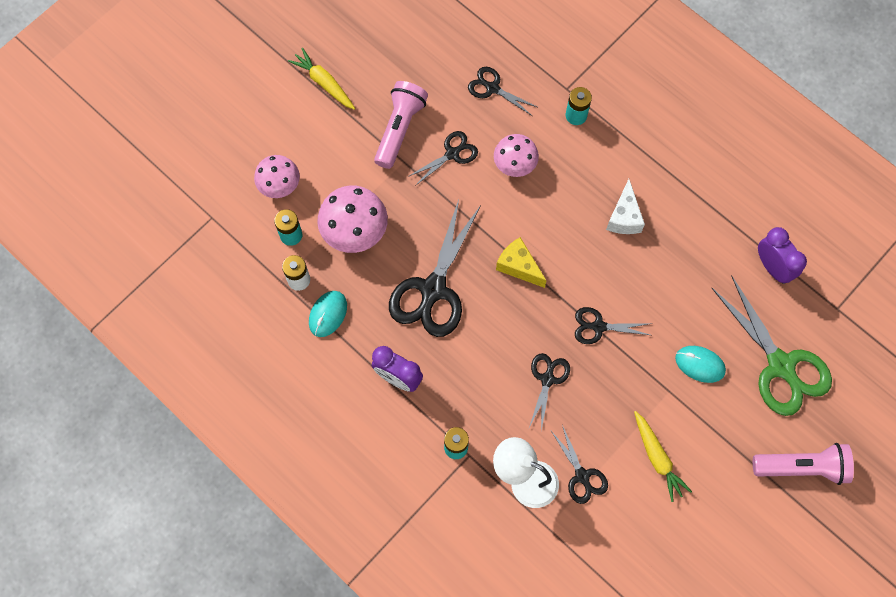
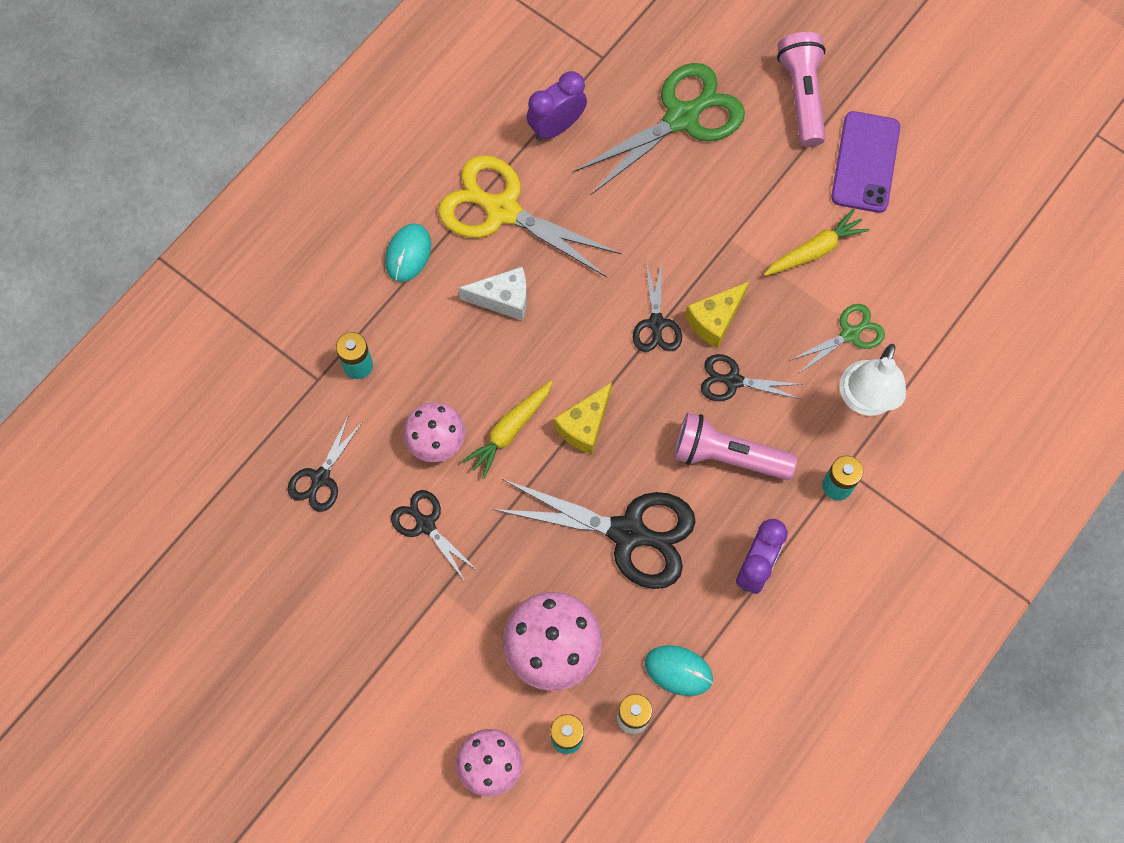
camera: 95 degrees left, 0 degrees up
yellow carrot [288,48,355,110] -> yellow carrot moved to [462,381,552,479]
pink flashlight [374,81,428,169] -> pink flashlight moved to [674,413,797,480]
black scissors [551,425,608,504] -> green scissors [789,304,885,373]
turquoise mouse [675,346,726,383] -> turquoise mouse moved to [385,223,431,282]
none -> yellow scissors [438,155,622,277]
none -> yellow cheese [685,282,749,348]
none -> purple phone [831,111,900,213]

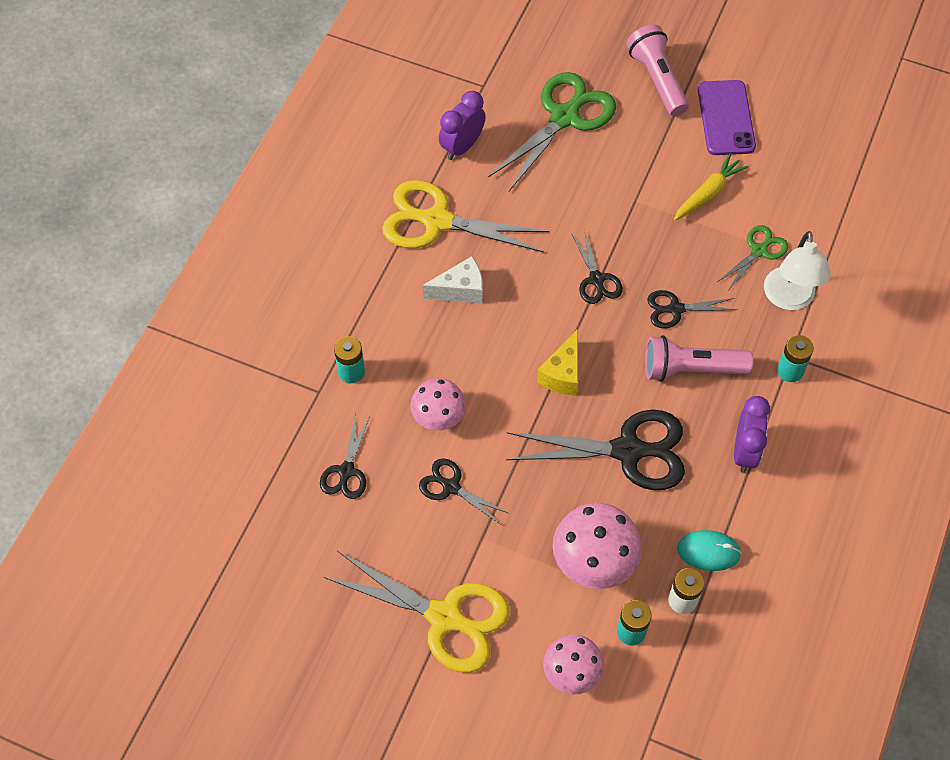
camera: 15 degrees left, 10 degrees down
turquoise mouse [385,223,431,282] -> none
yellow carrot [462,381,552,479] -> none
yellow cheese [685,282,749,348] -> none
none -> yellow scissors [324,551,510,673]

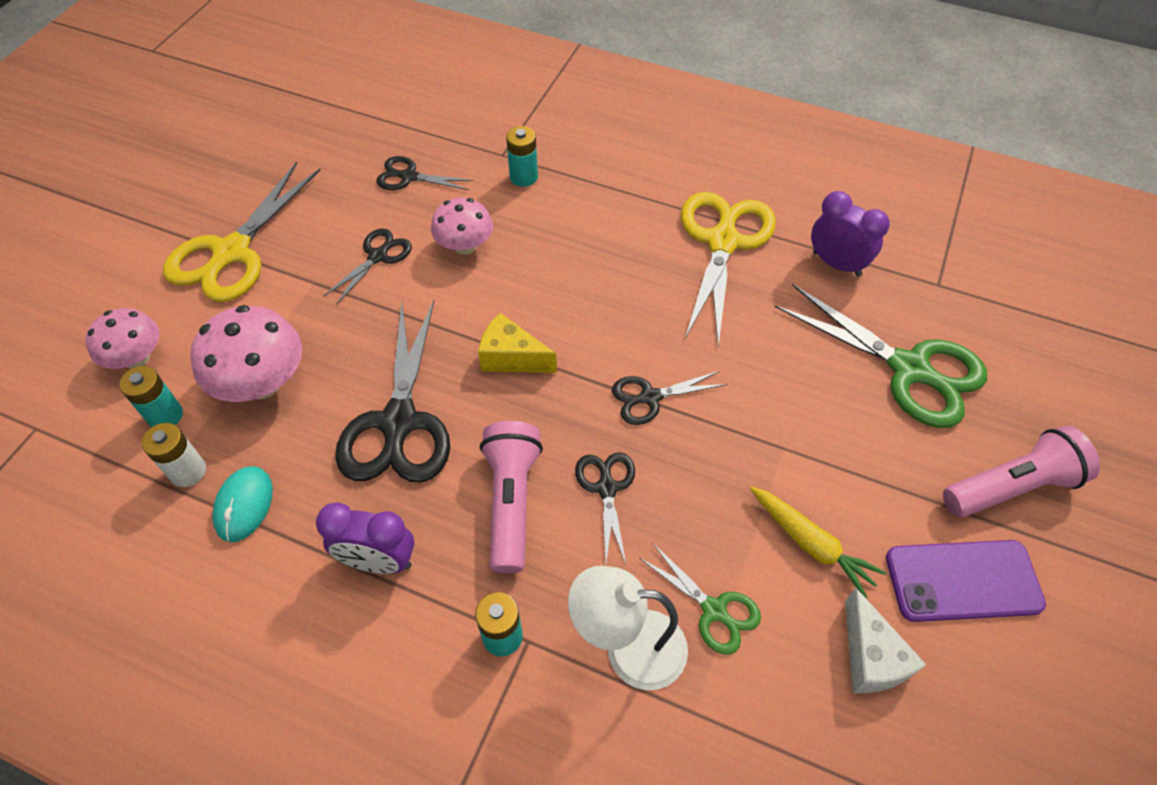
camera: 90 degrees right, 5 degrees down
white cheese [422,256,483,304] -> white cheese moved to [845,588,926,693]

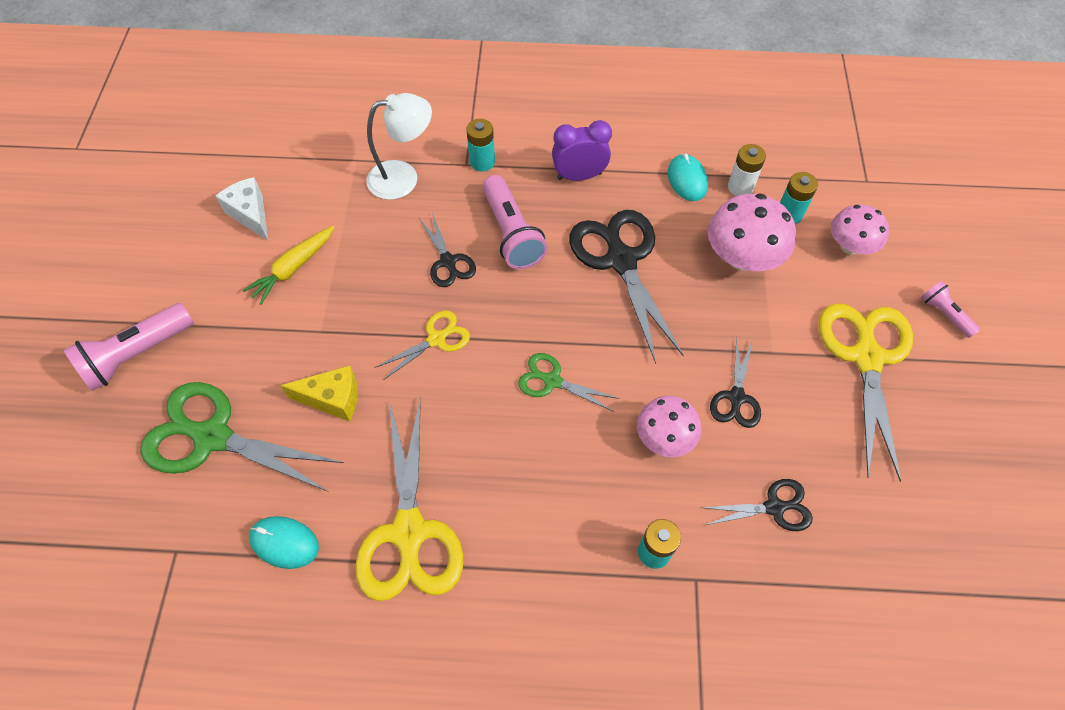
camera: 160 degrees right, 5 degrees up
yellow cheese [478,313,557,373] -> yellow cheese moved to [280,365,358,422]
black scissors [612,371,727,425] -> yellow scissors [375,311,470,380]
green scissors [639,544,761,654] -> green scissors moved to [518,353,620,412]
yellow carrot [750,486,887,599] -> yellow carrot turned 75 degrees counterclockwise [243,226,335,305]
purple clock [811,191,890,277] -> turquoise mouse [249,516,319,569]
purple phone [886,540,1046,622] -> none
none -> pink flashlight [921,281,980,338]

